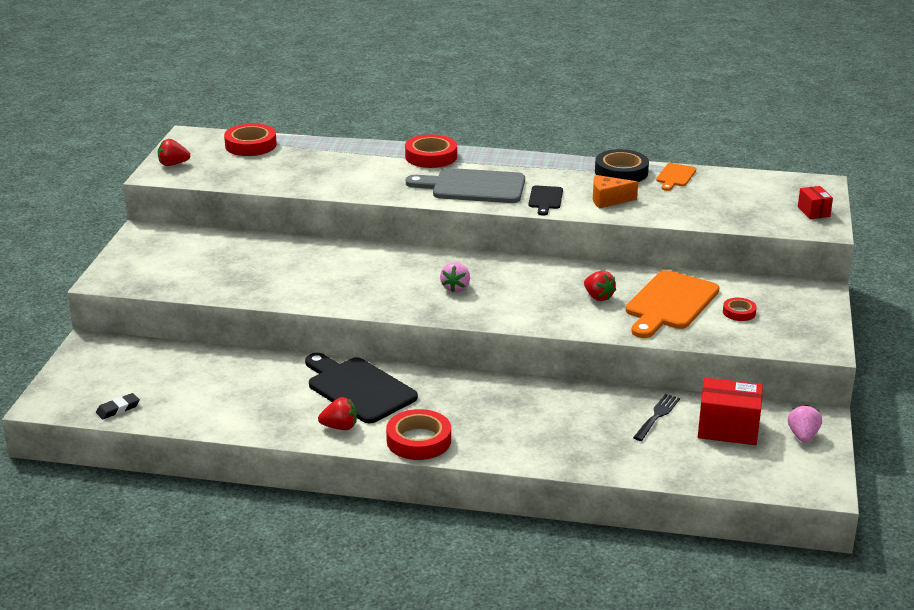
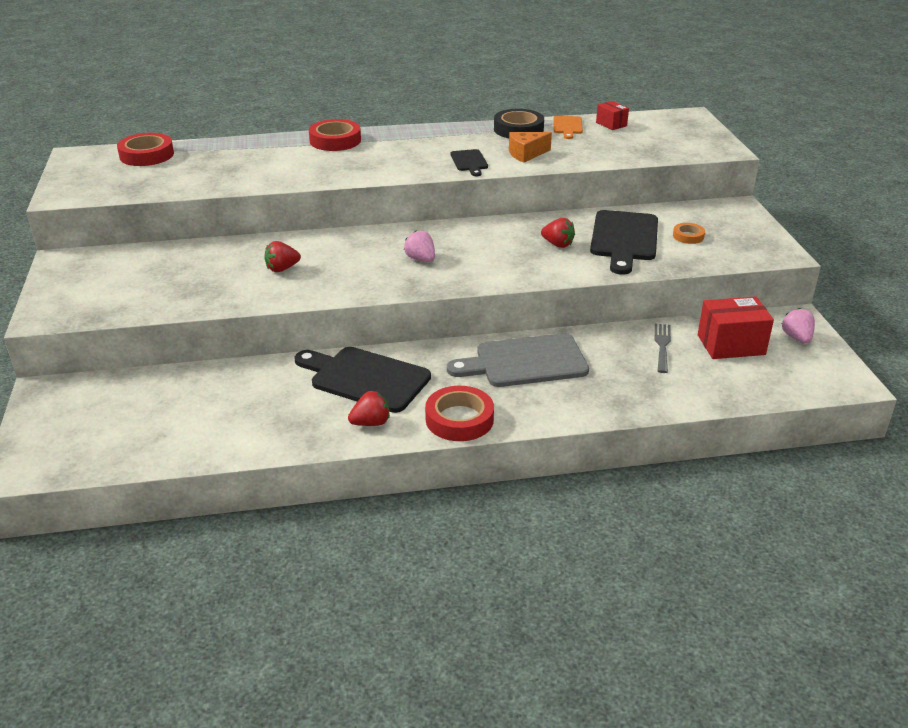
camera: 20 degrees left, 5 degrees up
black eraser [96,393,140,419] -> none
red strawberry [158,139,190,166] -> red strawberry moved to [264,241,301,272]
grey cutting board [406,168,525,203] -> grey cutting board moved to [447,333,589,387]
pink strawberry [440,262,470,292] -> pink strawberry turned 150 degrees clockwise [404,230,435,262]
orange cutting board [626,270,720,338] -> black cutting board [590,210,658,275]
black fork [633,394,680,441] -> grey fork [654,324,671,373]
red tape [723,298,757,321] -> orange tape [673,223,705,244]
red box [798,186,833,219] -> red box moved to [596,101,629,130]

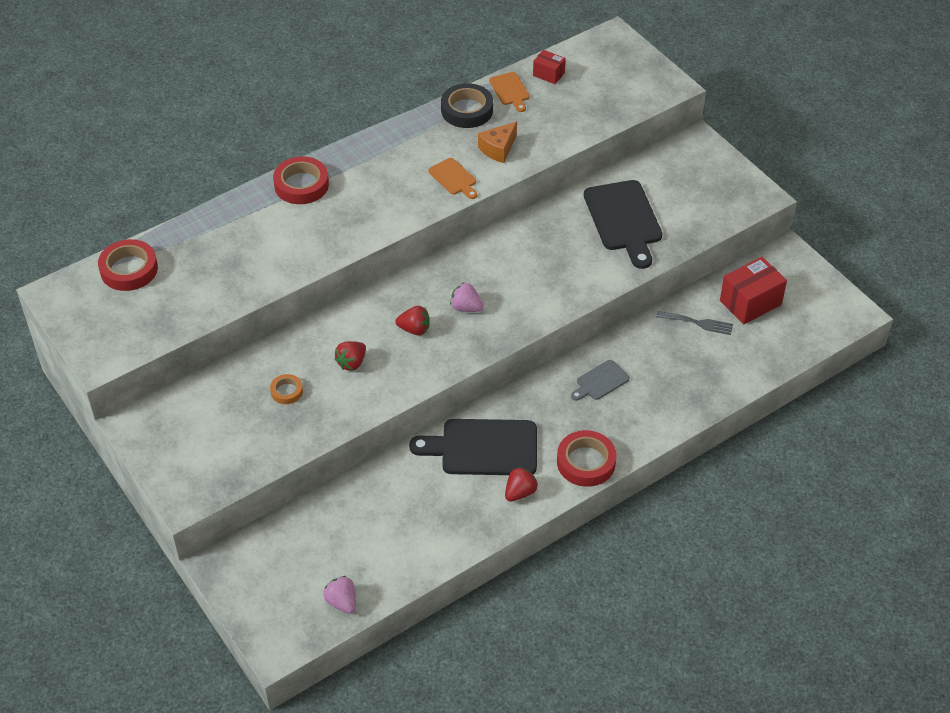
camera: 25 degrees left, 15 degrees up
grey cutting board [447,333,589,387] -> grey cutting board [571,360,630,401], size x0.51
black cutting board [451,149,488,176] -> orange cutting board [428,158,477,199]
red strawberry [541,218,575,248] -> red strawberry moved to [395,306,430,335]
grey fork [654,324,671,373] -> grey fork turned 120 degrees clockwise [656,311,733,335]
orange tape [673,223,705,244] -> orange tape moved to [270,374,303,404]
pink strawberry [782,308,815,343] -> pink strawberry moved to [323,576,356,614]

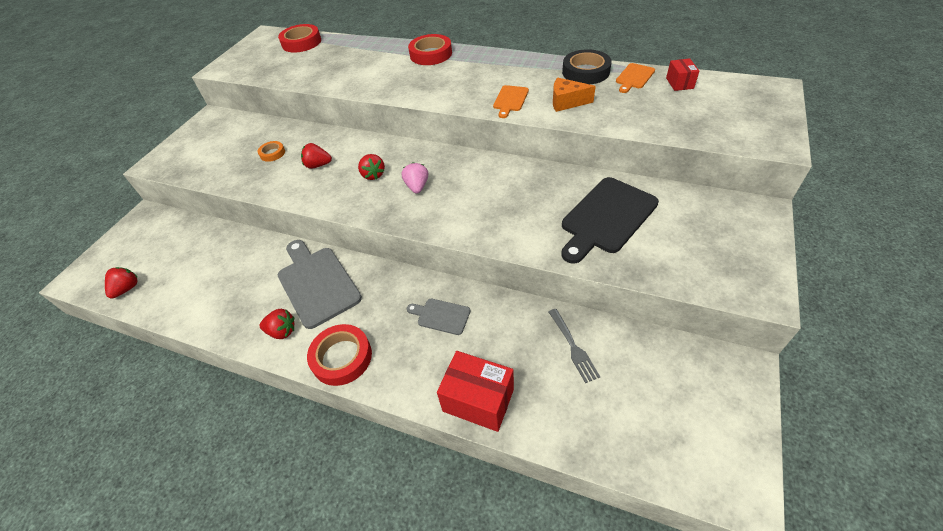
camera: 60 degrees right, 0 degrees up
pink strawberry [323,576,356,614] -> red strawberry [105,267,138,299]
black cutting board [409,419,537,475] -> grey cutting board [278,240,362,329]
red box [720,257,787,324] -> red box moved to [437,351,514,432]

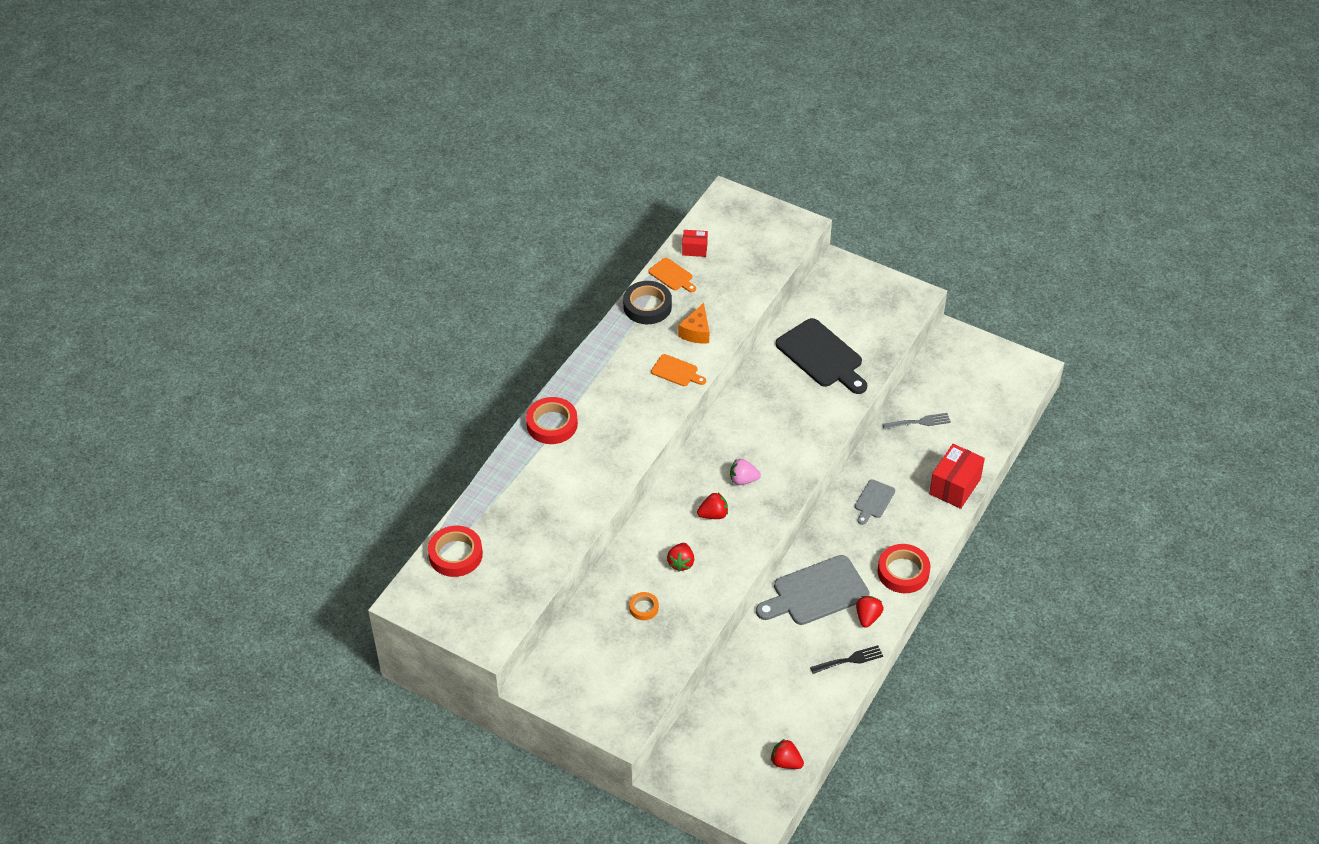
camera: 85 degrees left, 0 degrees up
none -> black fork [810,645,883,674]

